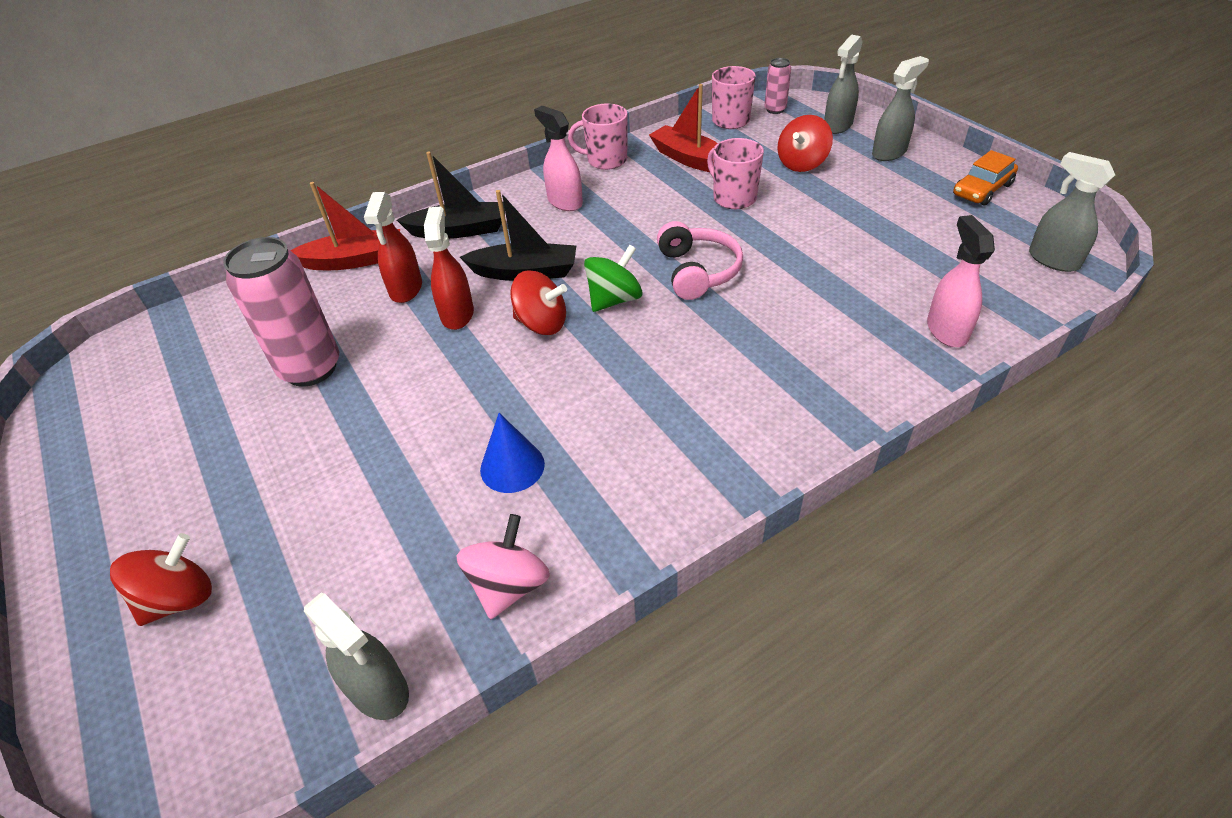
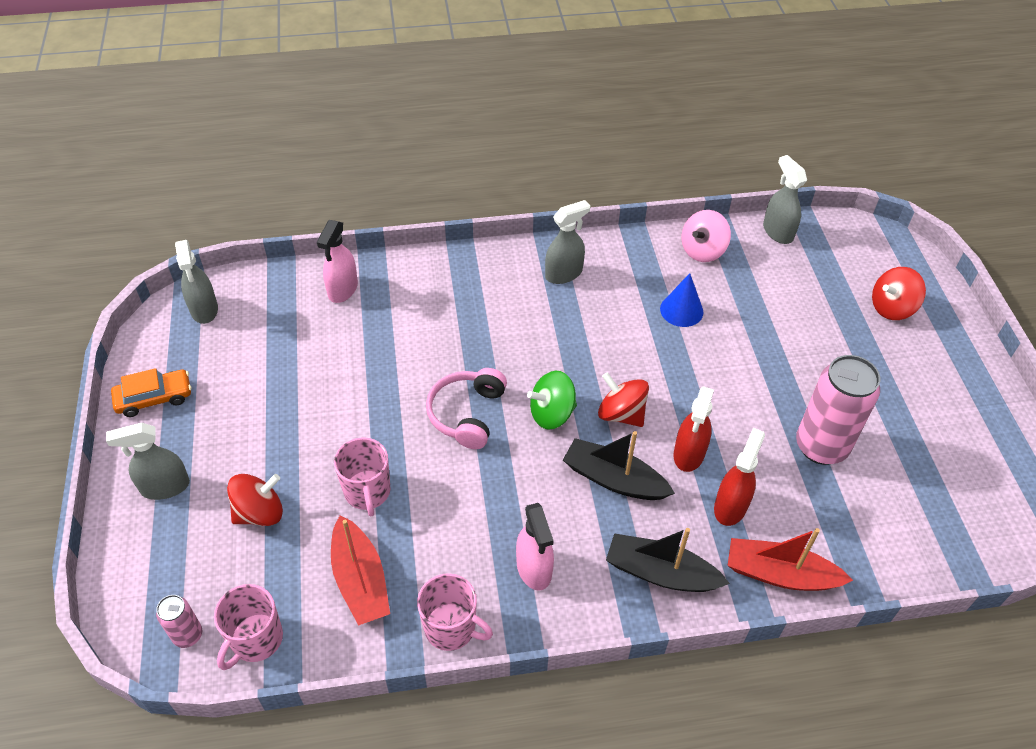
camera: 160 degrees left, 5 degrees up
grey spray bottle [824,35,863,134] -> grey spray bottle moved to [545,200,590,284]

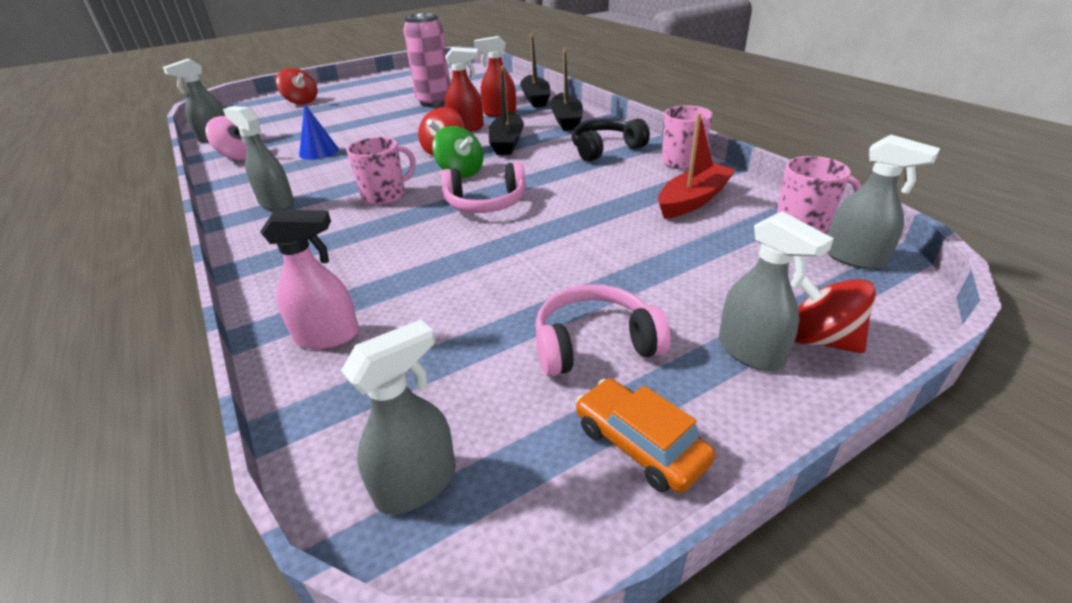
camera: 110 degrees left, 15 degrees down
pink can [156,595,202,648] -> grey spray bottle [827,135,940,269]
red spinning top [227,474,283,526] -> red spinning top moved to [792,274,876,353]
pink mug [334,437,391,516] -> pink mug moved to [347,137,416,205]
pink spray bottle [516,503,554,591] -> black headphones [571,119,650,161]
red boat [727,528,853,591] -> black boat [520,33,550,107]
none -> pink headphones [535,284,671,377]

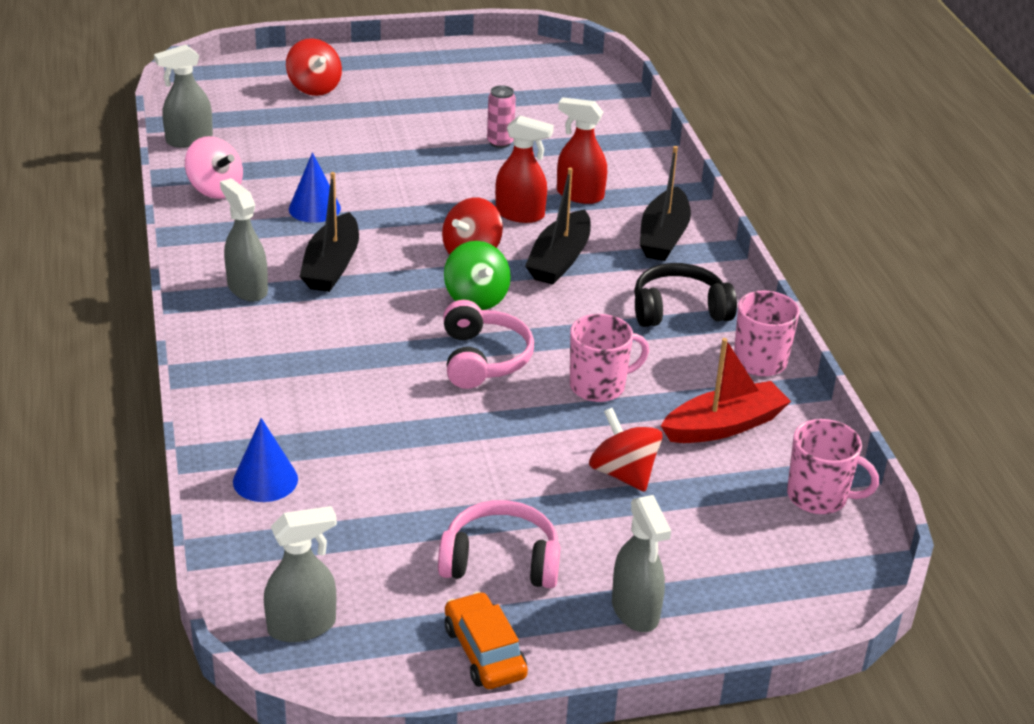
camera: 15 degrees right, 0 degrees up
pink spray bottle [260,210,359,349] -> blue cone [233,418,298,502]
pink mug [347,137,416,205] -> pink mug moved to [570,314,649,402]
pink can [404,13,450,107] -> pink can [487,85,516,148], size x0.49
pink headphones [441,162,526,213] -> pink headphones turned 105 degrees counterclockwise [443,300,534,389]
black boat [520,33,550,107] -> black boat moved to [299,172,359,292]
red spinning top [792,274,876,353] -> red spinning top moved to [589,408,663,492]
grey spray bottle [827,135,940,269] -> none

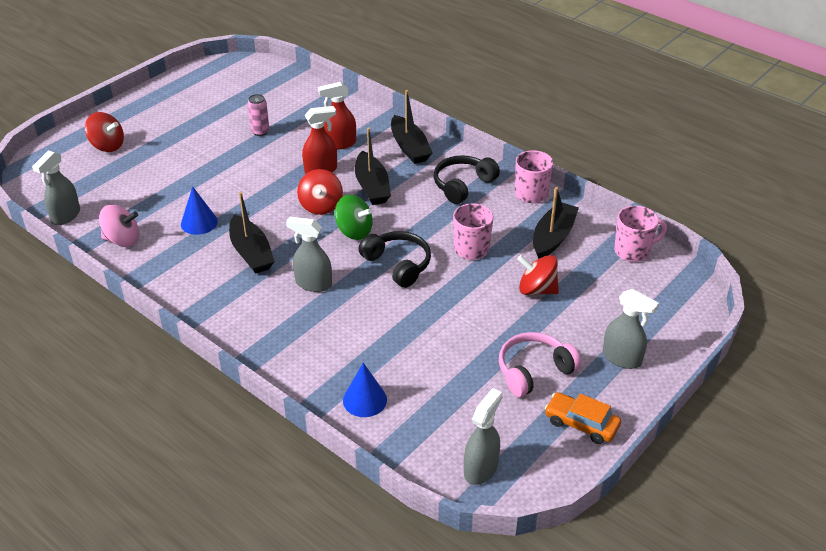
camera: 35 degrees left, 5 degrees up
grey spray bottle [220,178,268,302] -> grey spray bottle moved to [286,217,332,292]
pink headphones [443,300,534,389] -> black headphones [358,231,431,288]
red boat [661,338,791,443] -> black boat [533,187,579,259]

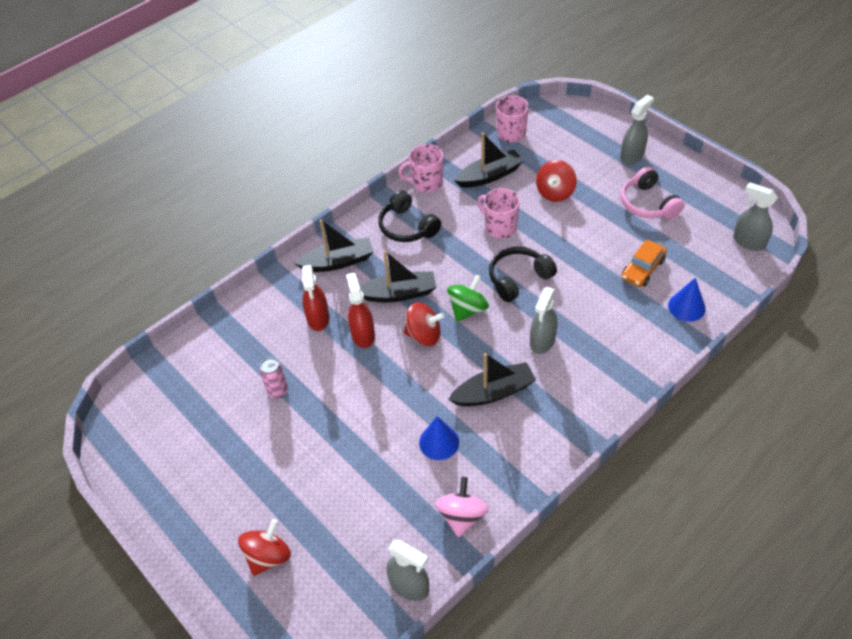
camera: 80 degrees left, 10 degrees up
black boat [533,187,579,259] -> black boat turned 120 degrees clockwise [454,132,524,188]
orange car [545,392,621,444] -> orange car moved to [621,240,667,287]

